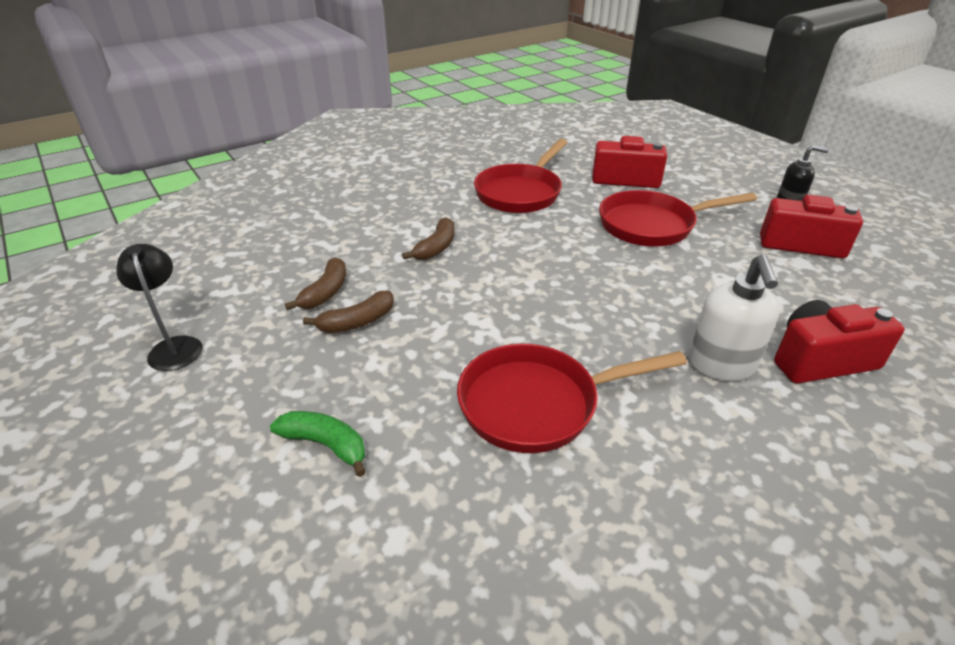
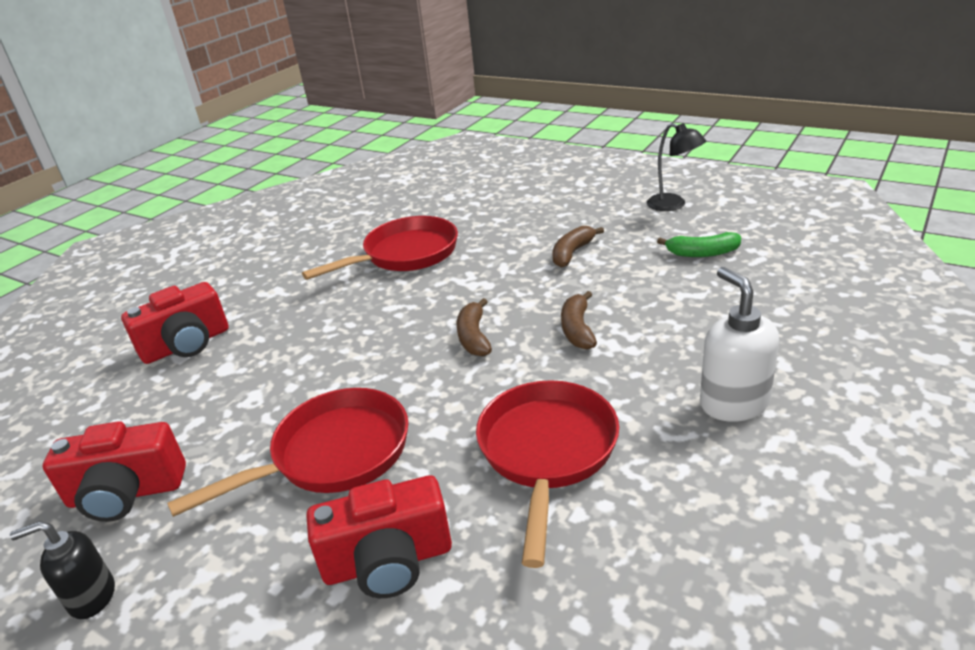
camera: 160 degrees right, 5 degrees down
green banana [270,411,366,477] -> green banana moved to [657,232,741,257]
brown banana [285,257,346,310] -> brown banana moved to [457,298,492,357]
white soap dispenser [689,254,780,381] -> white soap dispenser moved to [700,267,779,422]

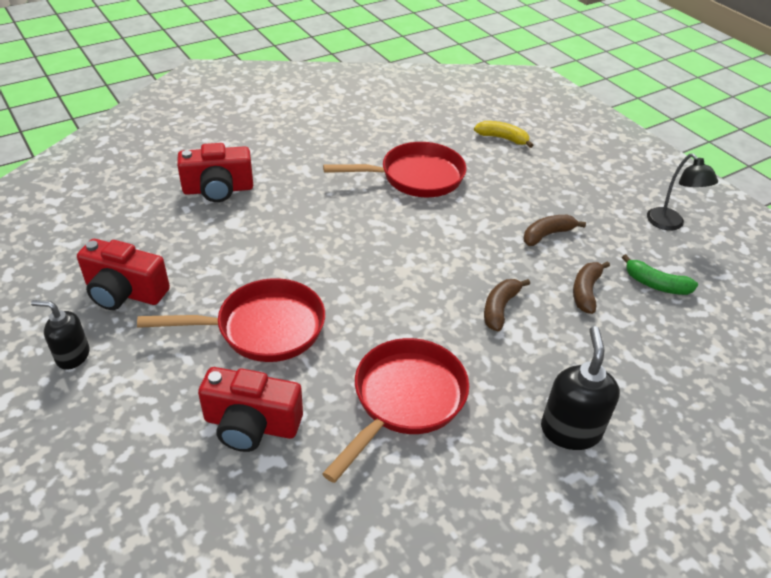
camera: 20 degrees right, 10 degrees up
brown banana [457,298,492,357] -> brown banana moved to [573,261,610,314]
white soap dispenser [700,267,779,422] -> black soap dispenser [541,326,620,450]
none -> yellow banana [474,121,533,148]

